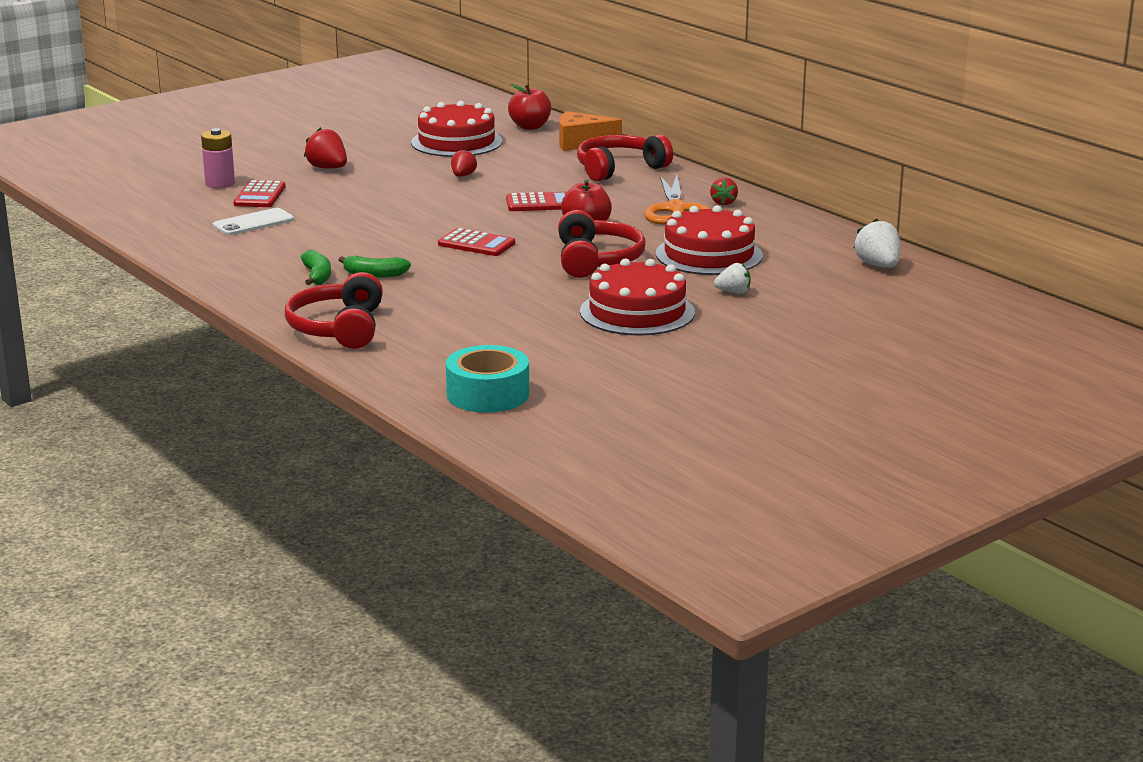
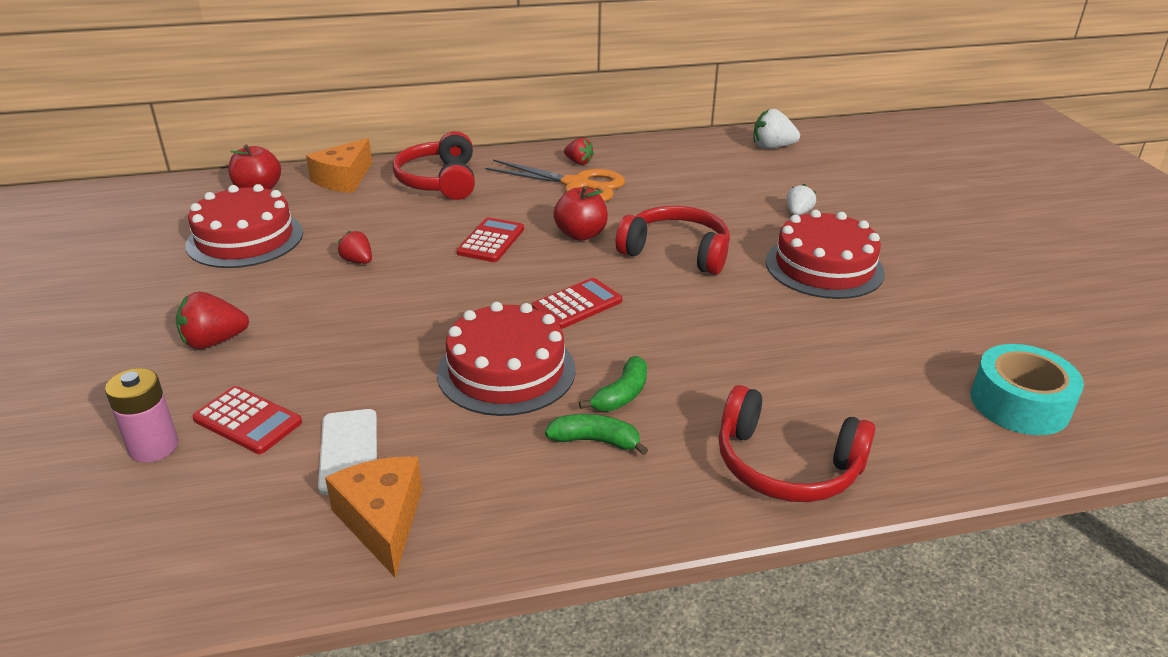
camera: 65 degrees left, 10 degrees up
red cake [656,205,763,275] -> red cake moved to [437,302,576,416]
none -> orange cheese [325,457,422,577]

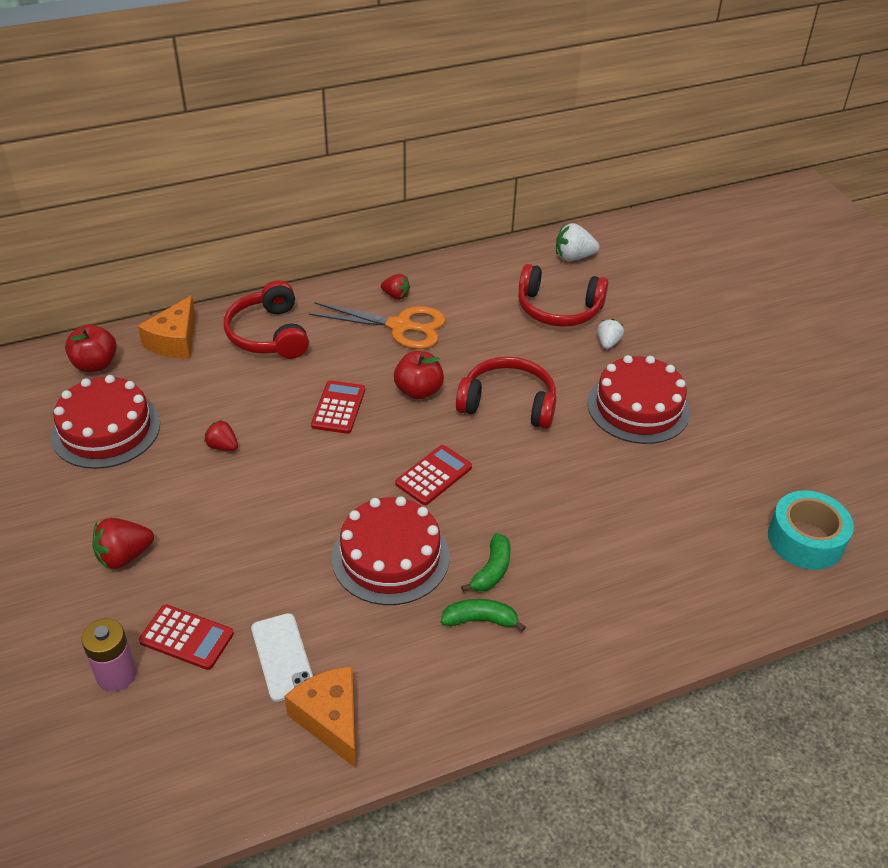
camera: 10 degrees left, 10 degrees up
red headphones [719,385,876,502] -> red headphones moved to [518,264,608,327]

